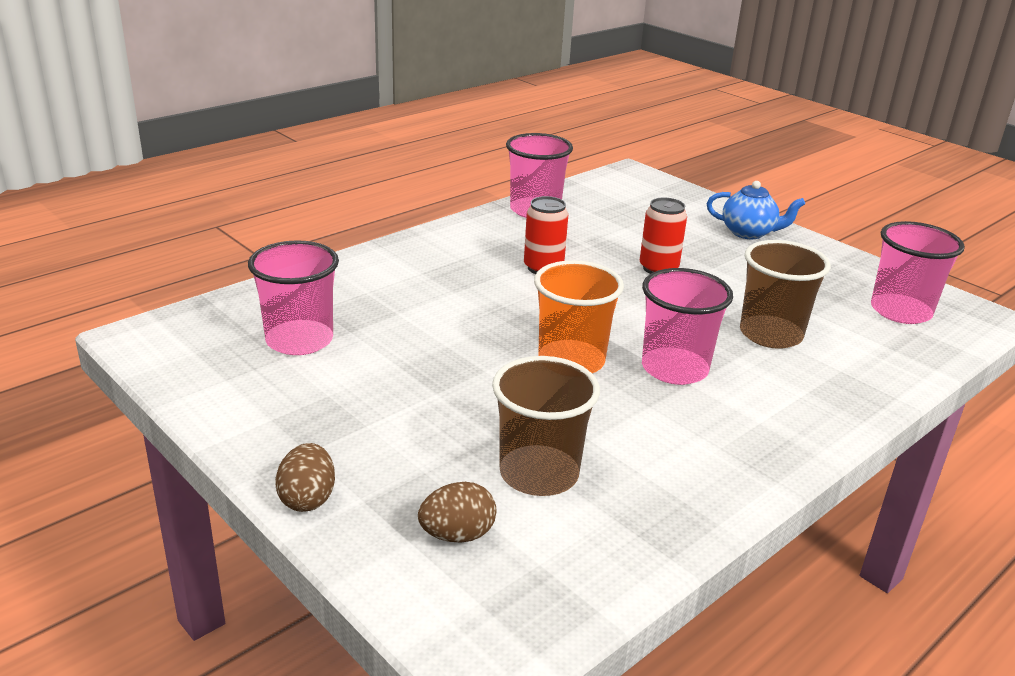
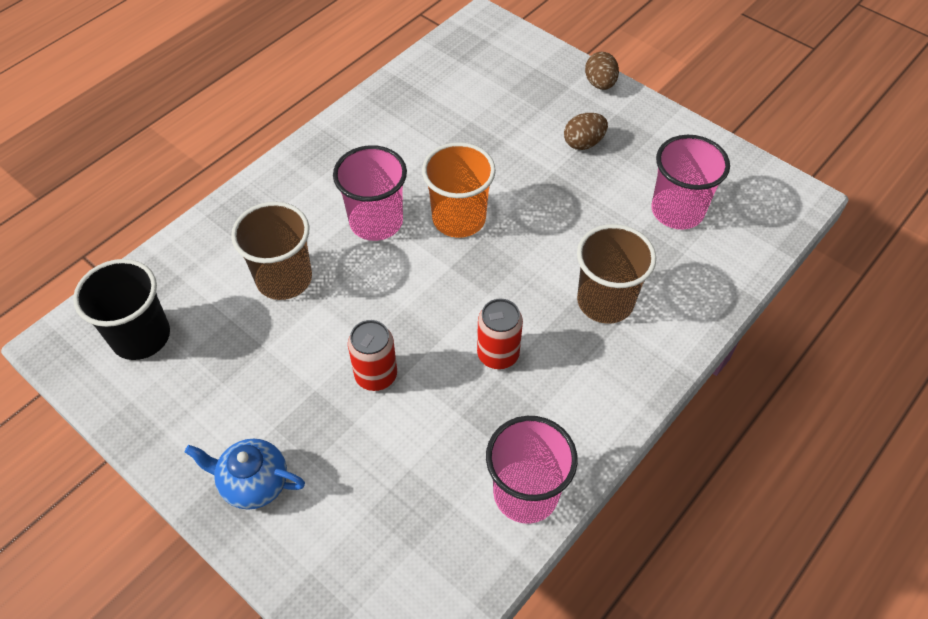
camera: 175 degrees right, 25 degrees up
brown egg [418,482,496,542] -> brown egg moved to [564,113,608,150]
brown cup [492,356,600,496] -> brown cup moved to [577,224,656,324]
pink cup [871,221,965,324] -> black cup [73,259,170,360]

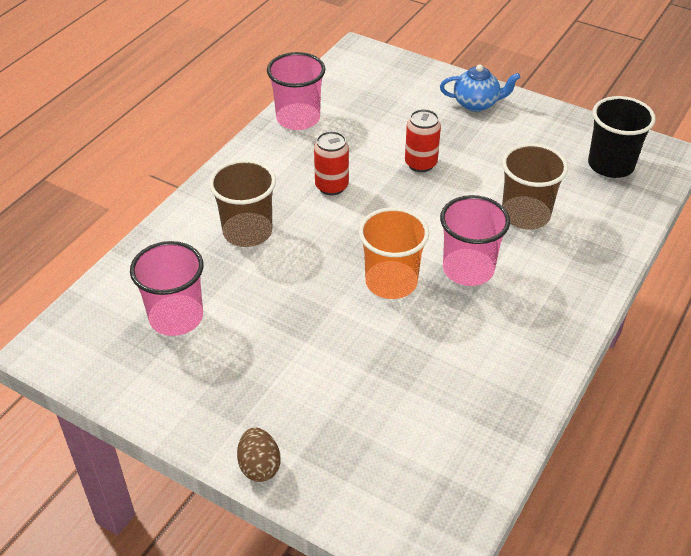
camera: 170 degrees right, 10 degrees down
brown egg [564,113,608,150] -> none

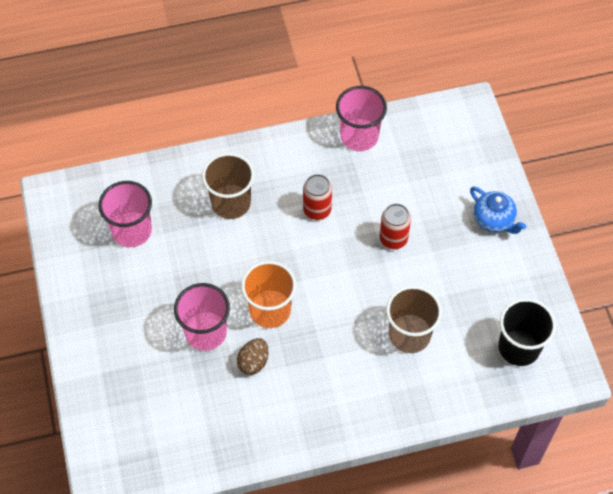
camera: 45 degrees right, 15 degrees up
brown egg [237,428,280,482] -> brown egg moved to [237,338,269,375]
pink cup [440,195,510,286] -> pink cup moved to [174,283,230,351]

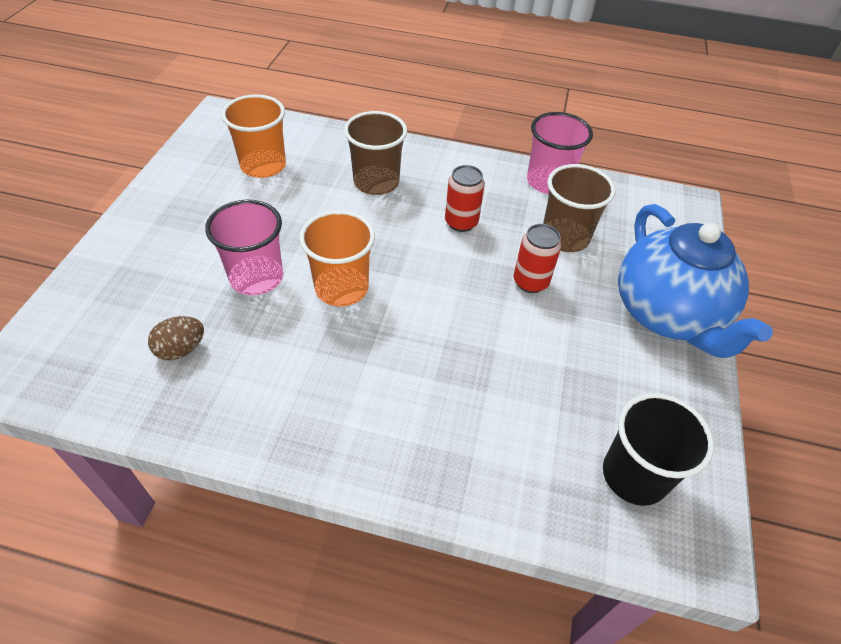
camera: 25 degrees right, 10 degrees down
pink cup [98,181,152,247] -> orange cup [221,94,286,178]
brown egg [237,338,269,375] -> brown egg moved to [148,316,204,360]
brown cup [386,286,442,353] -> brown cup moved to [543,164,616,252]
blue teapot [470,187,526,234] -> blue teapot [618,204,773,358], size x2.03

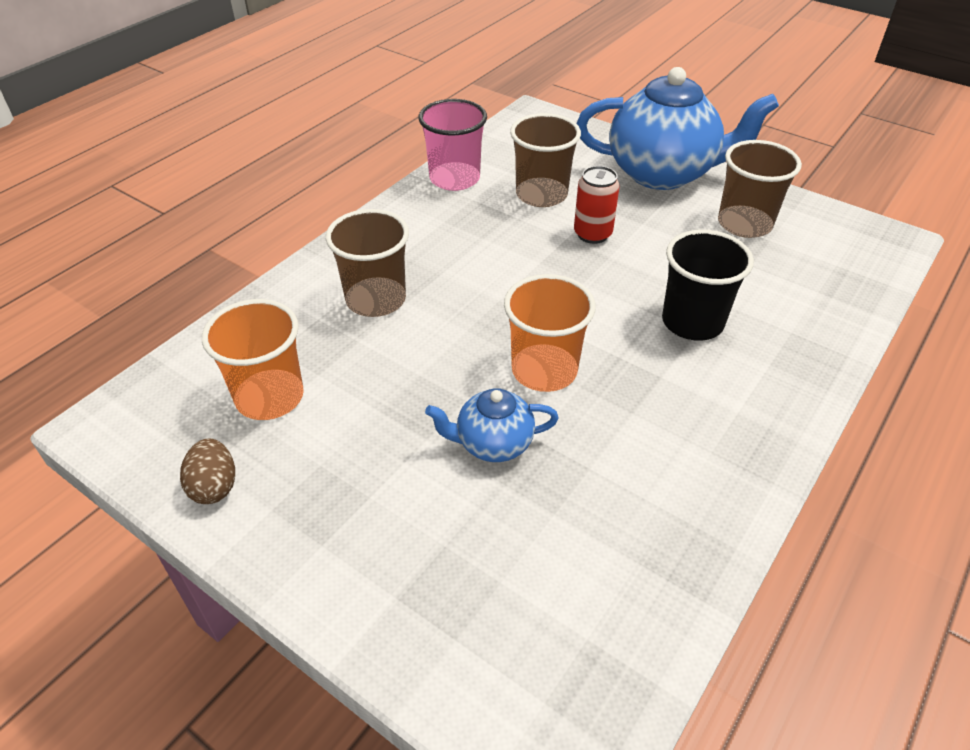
camera: 65 degrees left, 5 degrees down
brown egg [148,316,204,360] -> brown egg moved to [180,439,235,504]
pink cup [205,200,283,295] -> blue teapot [425,388,559,462]
red can [445,165,485,232] -> none
black cup [603,393,714,506] -> black cup moved to [662,230,754,341]
none -> brown cup [718,140,802,238]

